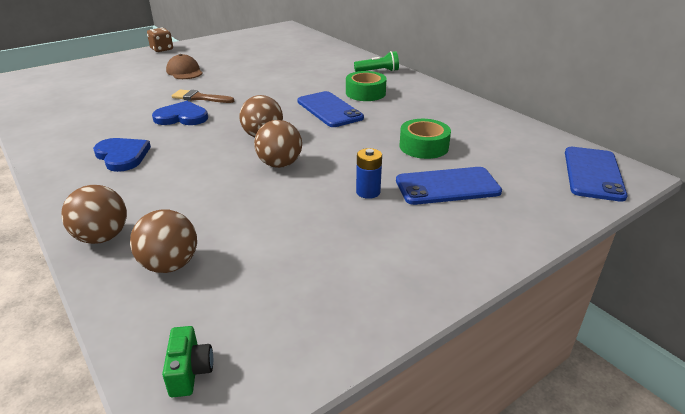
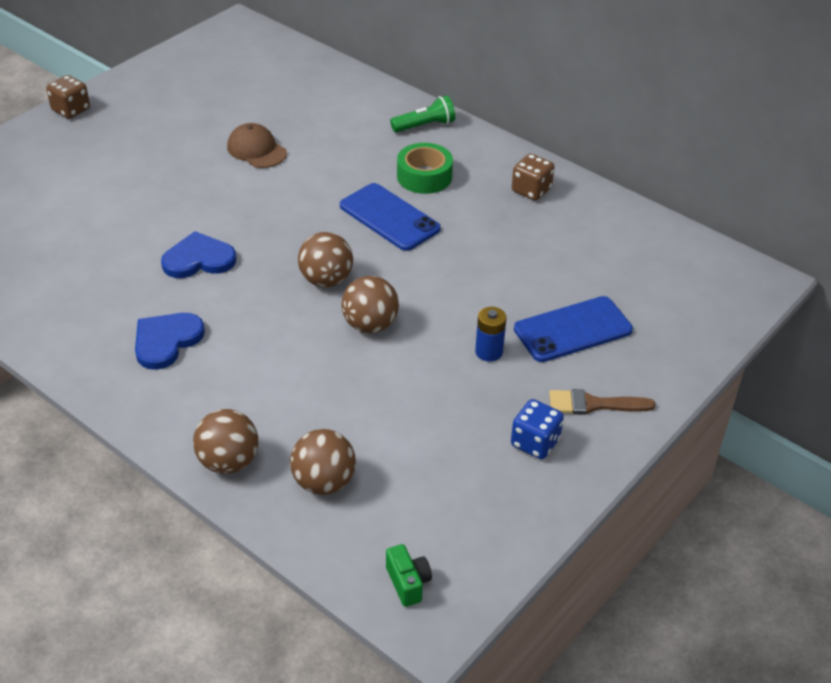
camera: 15 degrees left, 10 degrees up
blue heart [93,138,151,172] -> blue heart turned 90 degrees counterclockwise [135,313,205,370]
brown cap [166,54,203,79] -> brown cap moved to [227,123,287,168]
brown brush [172,89,234,103] -> brown brush moved to [549,389,656,415]
green tape [399,119,451,159] -> none
blue phone [565,147,627,202] -> none
none -> blue dice [511,399,564,459]
none -> brown dice [512,154,554,201]

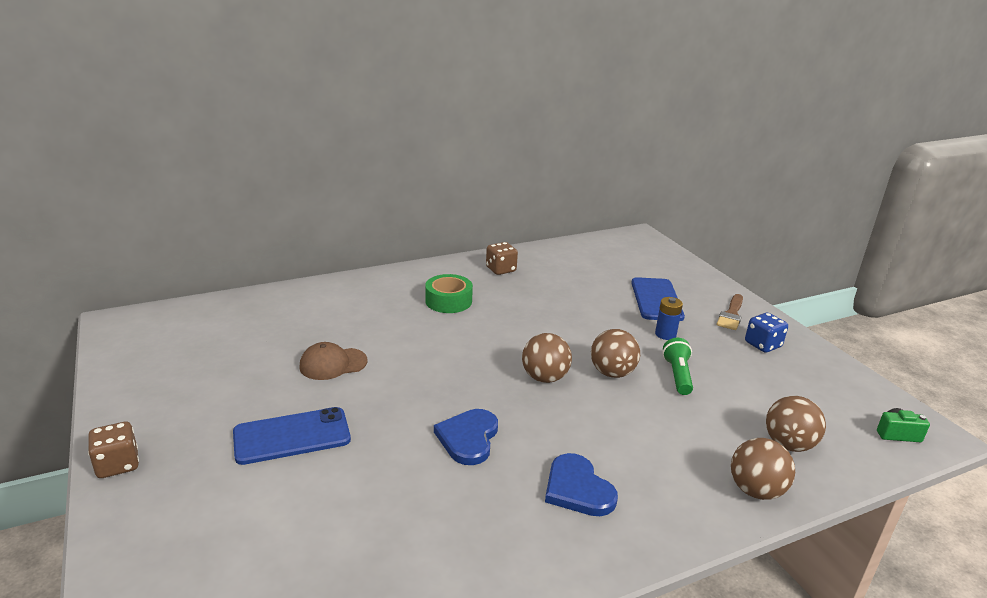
camera: 65 degrees left, 15 degrees down
blue phone [340,183,441,251] -> blue phone moved to [233,407,351,465]
green flashlight [390,95,455,133] -> green flashlight moved to [663,338,693,395]

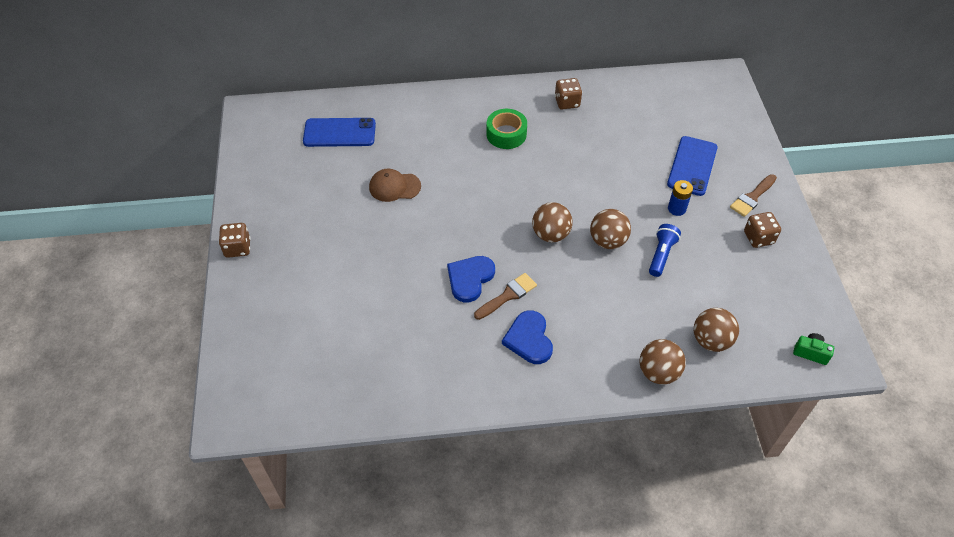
camera: 20 degrees right, 25 degrees up
blue phone [233,407,351,465] -> blue phone moved to [303,118,376,147]
green flashlight [663,338,693,395] -> blue flashlight [649,224,681,277]
blue dice [745,312,788,353] -> brown dice [744,212,781,248]
none -> brown brush [474,273,537,320]

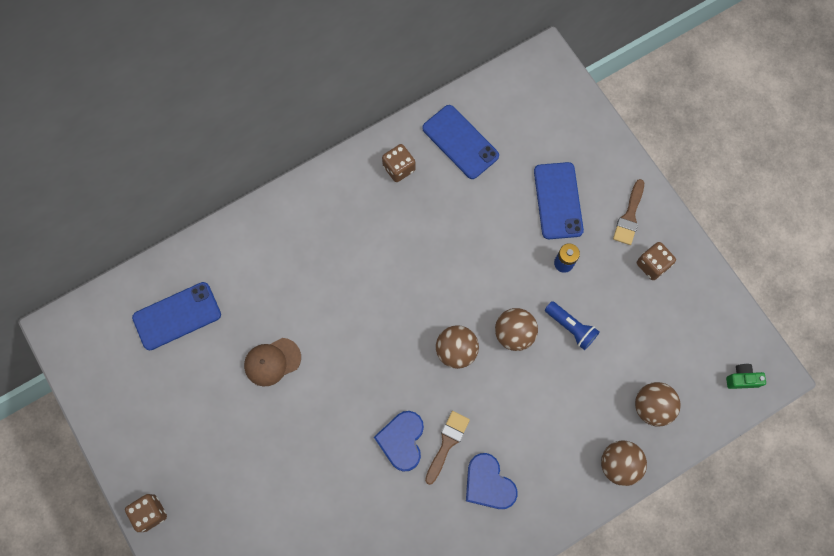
camera: 25 degrees left, 20 degrees up
green tape [486,109,527,149] -> none
blue flashlight [649,224,681,277] -> blue flashlight turned 135 degrees clockwise [545,301,599,350]
none -> blue phone [422,105,499,179]

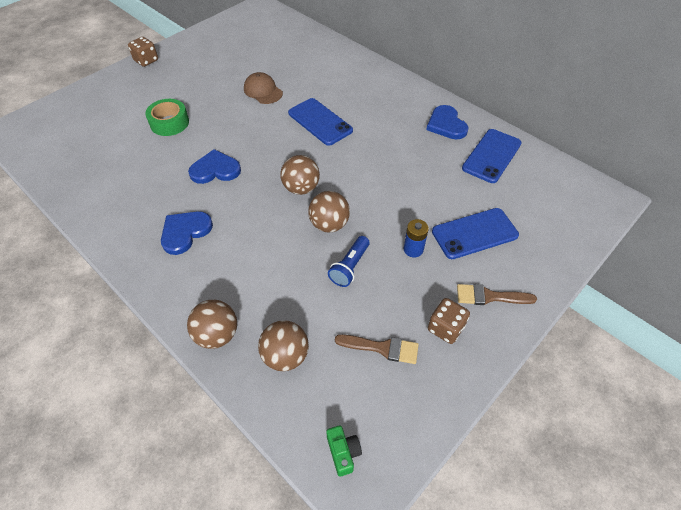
camera: 75 degrees right, 20 degrees down
blue phone [132,282,221,350] -> blue phone moved to [288,98,353,146]
brown dice [382,144,415,182] -> blue heart [426,105,469,139]
brown brush [425,411,470,485] -> brown brush moved to [335,334,419,364]
none -> green tape [145,99,189,136]

